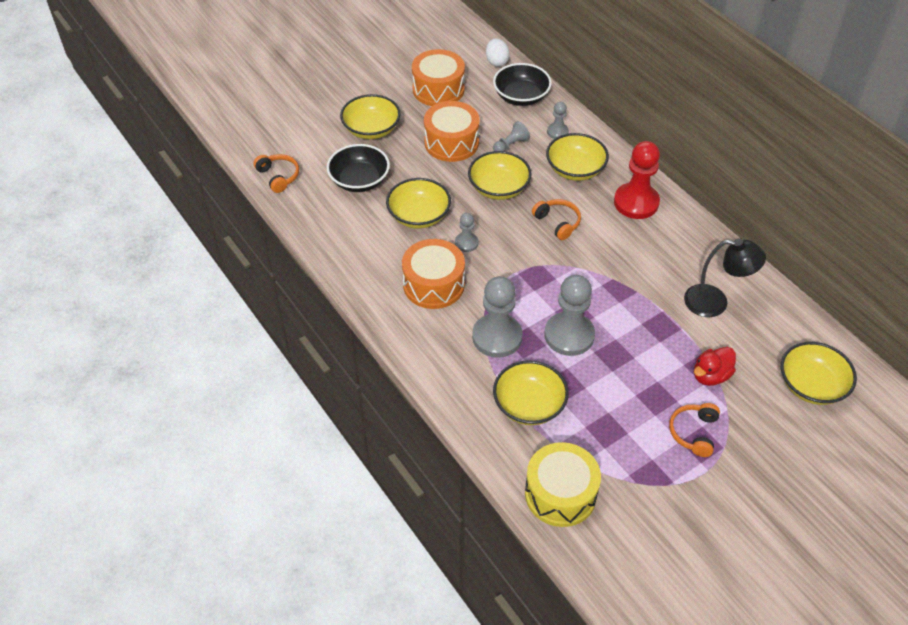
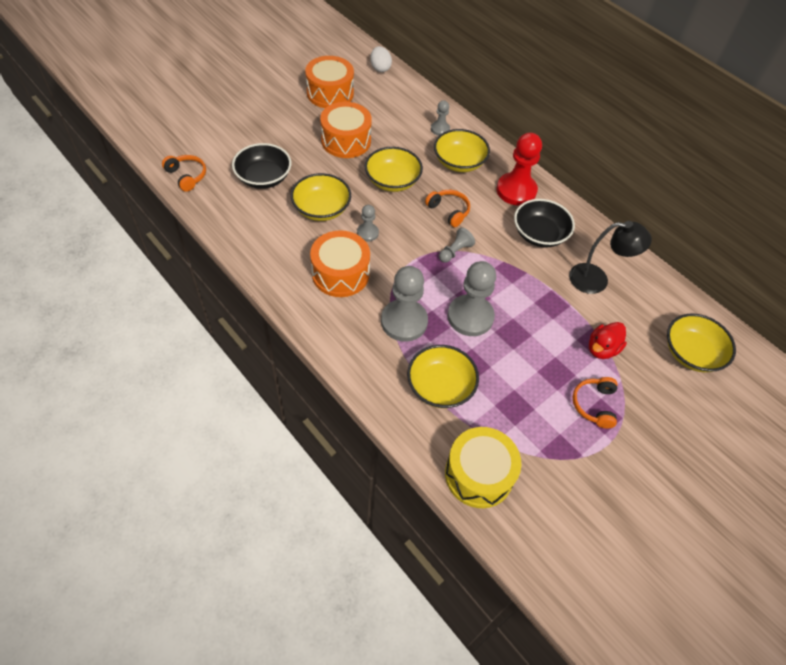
camera: 10 degrees left, 5 degrees up
yellow bowl [340,94,401,139] -> none
black bowl [493,63,552,106] -> black bowl moved to [514,199,575,248]
grey pawn [493,121,530,151] -> grey pawn moved to [439,227,475,263]

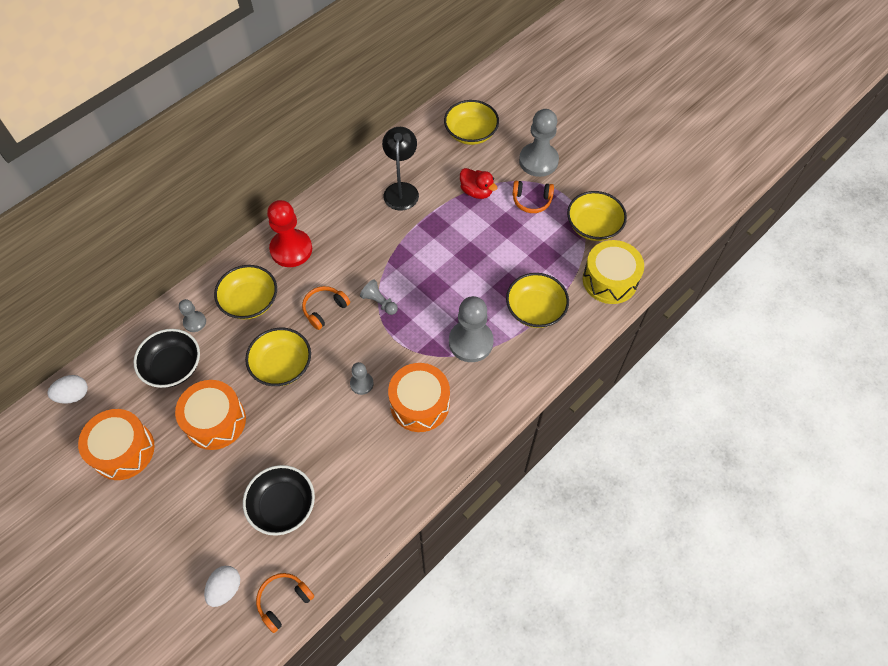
camera: 90 degrees left, 5 degrees up
yellow bowl [291,173,351,221] -> yellow bowl moved to [567,191,627,241]
grey pawn [448,261,496,336] -> grey pawn moved to [519,109,559,177]
black bowl [514,199,575,248] -> black bowl moved to [134,329,200,388]
none -> white egg [204,566,240,607]

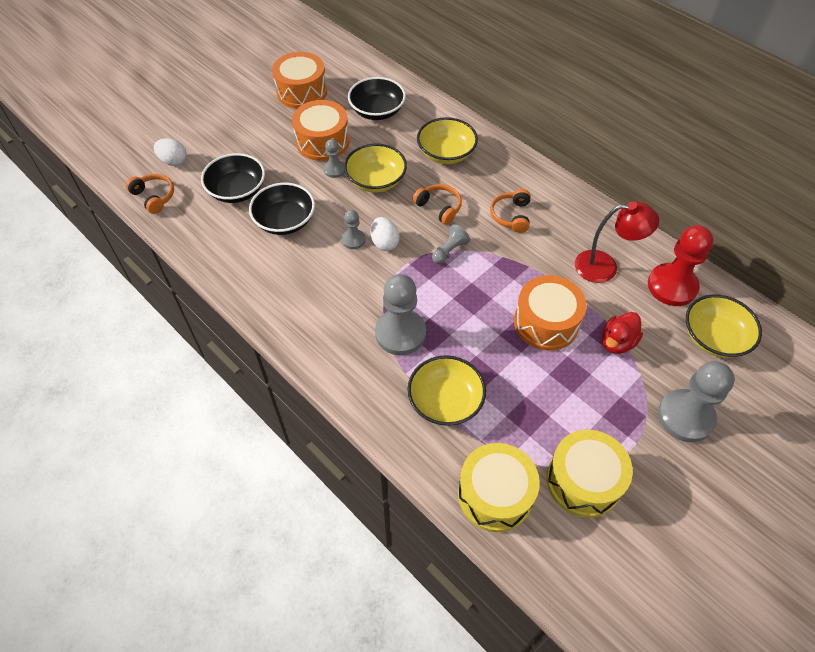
camera: 90 degrees right, 5 degrees down
white egg [47,375,88,404] -> white egg moved to [371,217,400,251]
grey pawn [179,299,206,332] -> grey pawn moved to [324,139,345,178]
red pawn [267,200,312,267] -> red pawn moved to [648,225,713,306]
black lamp [382,127,419,211] -> red lamp [575,202,659,283]
orange drum [388,363,450,432] -> orange drum moved to [514,275,587,351]
orange headphones [512,181,554,213] -> orange headphones moved to [490,189,531,233]
yellow bowl [567,191,627,241] -> yellow drum [547,430,633,518]
none -> black bowl [249,183,315,235]

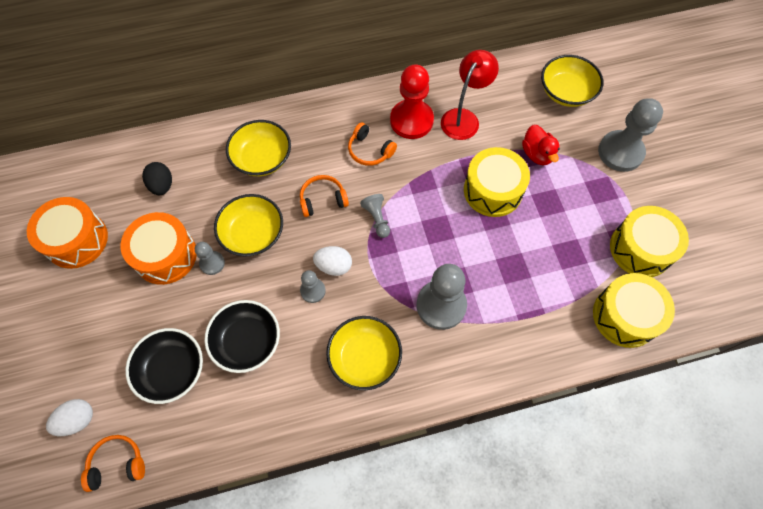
camera: 60 degrees left, 10 degrees up
black bowl [348,77,406,120] -> black egg [142,162,172,195]
yellow bowl [407,355,486,426] -> yellow bowl moved to [326,316,402,390]
orange drum [514,275,587,351] -> yellow drum [464,147,530,217]
red pawn [648,225,713,306] -> red pawn moved to [390,64,434,139]

